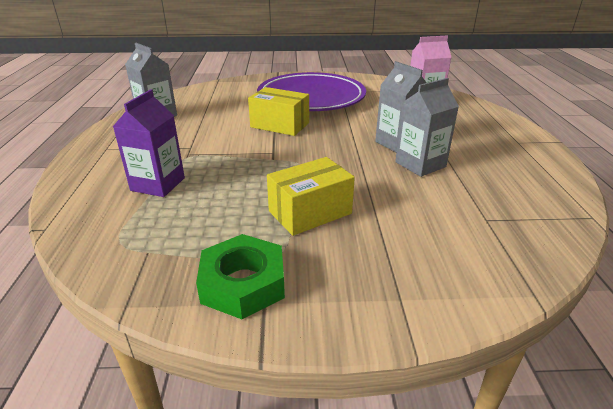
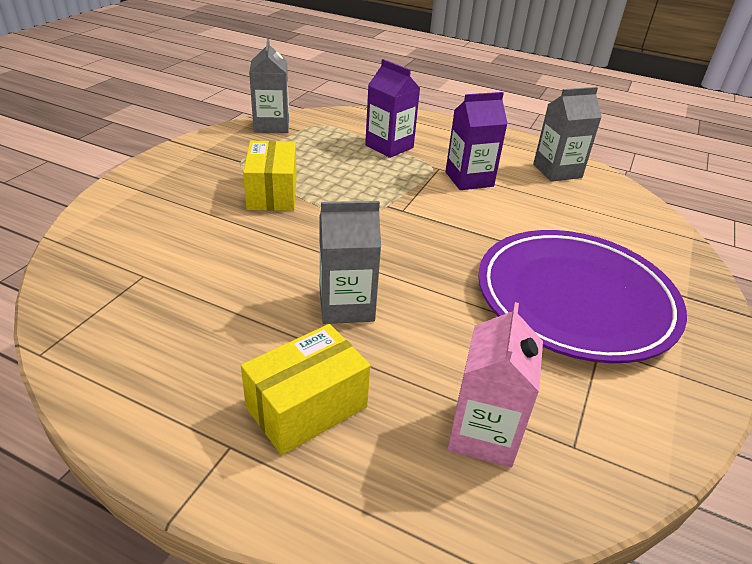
camera: 115 degrees right, 5 degrees up
green nut [196,234,285,319] -> none
yellow box [248,87,309,136] -> yellow box moved to [241,324,371,455]
grey carton [395,78,459,177] -> grey carton moved to [249,39,289,133]
none -> purple carton [445,92,508,190]

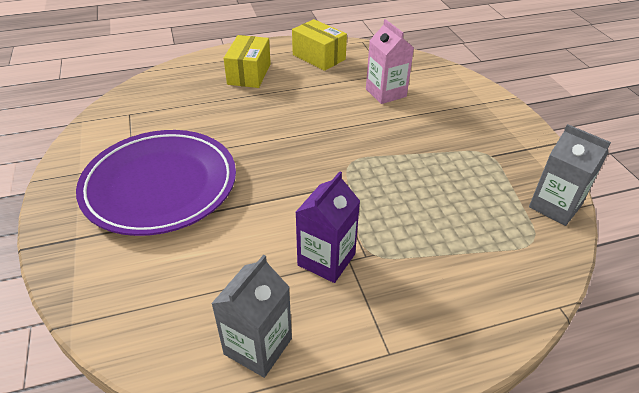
camera: 140 degrees right, 5 degrees up
yellow box [243,141,297,211] -> yellow box moved to [292,19,347,71]
grey carton [319,201,381,324] -> none
purple carton [365,59,420,158] -> none
pink carton [448,302,543,468] -> pink carton moved to [366,19,414,104]

